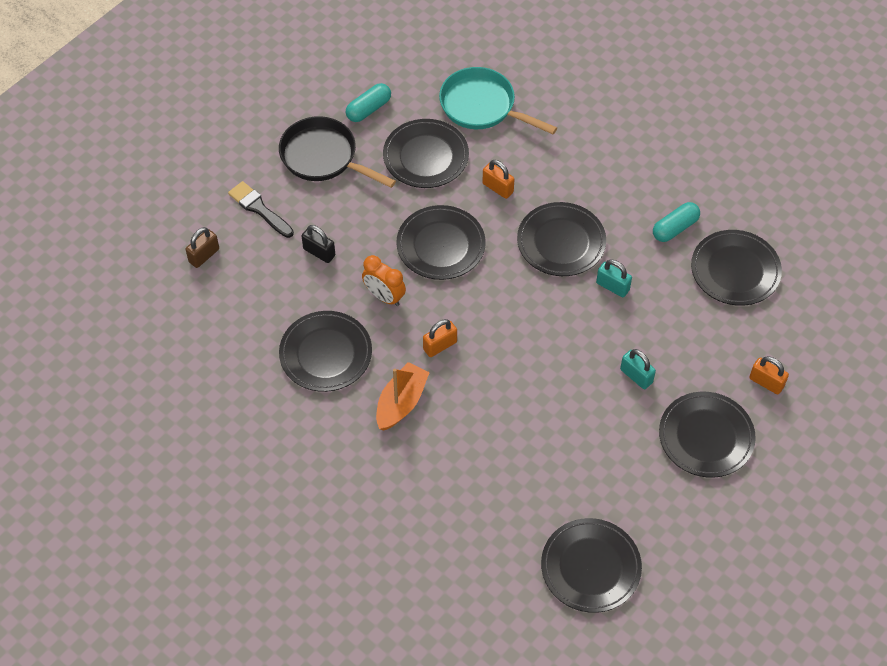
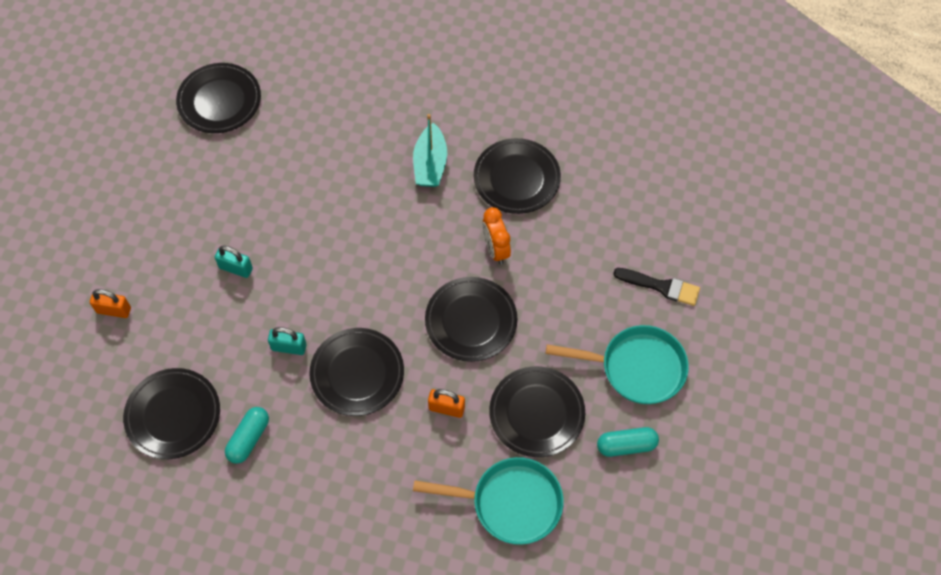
camera: 155 degrees right, 5 degrees up
brown padlock [186,227,219,268] -> none
black pan [279,116,396,188] -> turquoise pan [546,325,689,404]
black padlock [302,225,335,263] -> none
turquoise capsule [346,83,391,122] -> turquoise capsule turned 60 degrees clockwise [597,427,659,457]
orange clock [362,255,406,306] -> orange clock turned 120 degrees counterclockwise [482,207,511,264]
orange boat [376,362,430,431] -> turquoise boat [413,114,447,187]
orange padlock [423,319,457,357] -> none
black plate [659,392,756,478] -> none

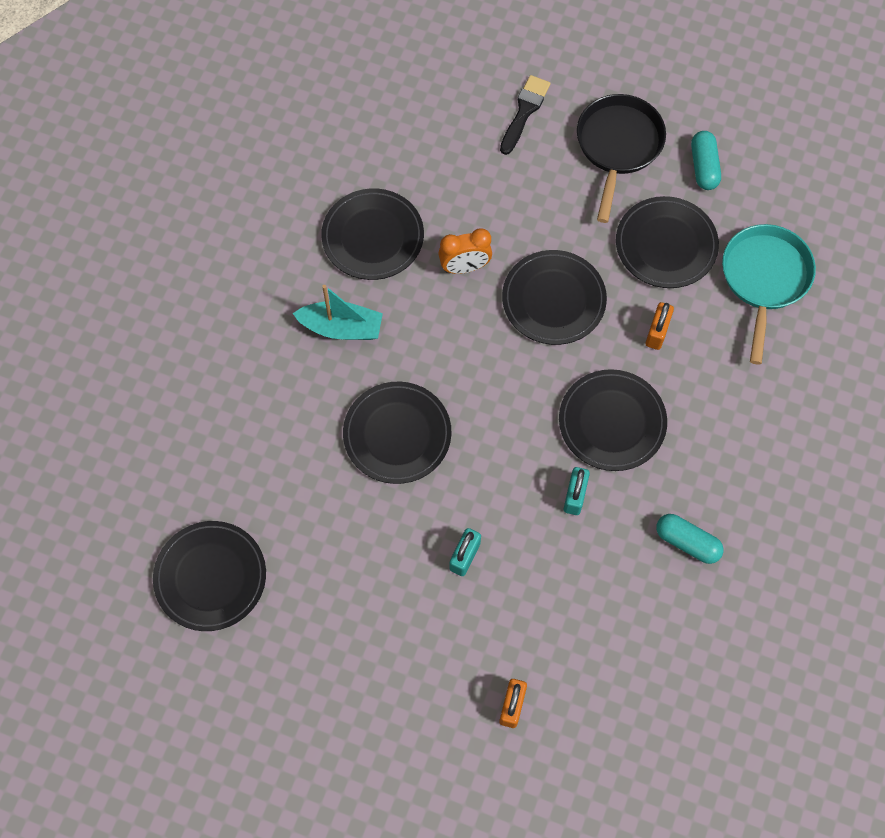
camera: 85 degrees left, 5 degrees up
black plate [123,368,220,459] -> black plate moved to [343,382,452,484]
turquoise pan [546,325,689,404] -> black pan [577,94,666,223]

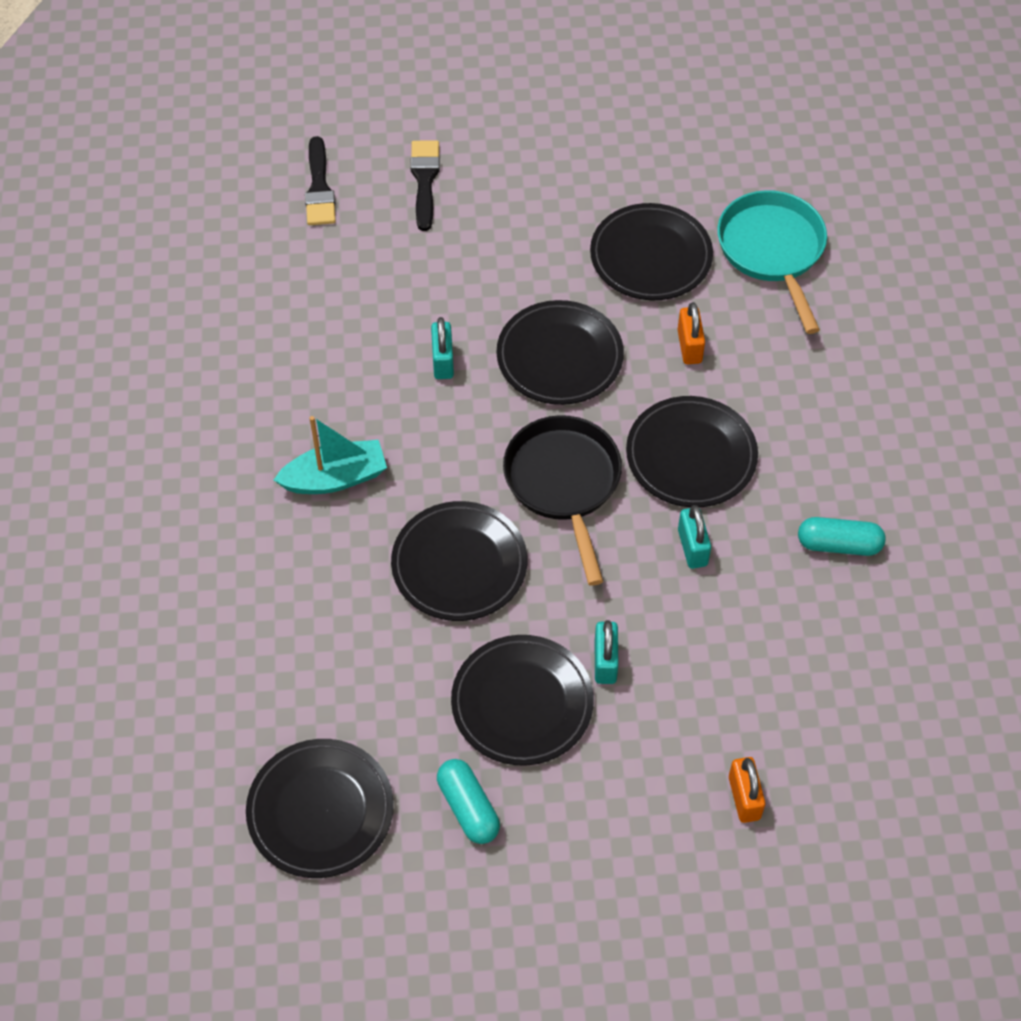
camera: 25 degrees left, 10 degrees down
black plate [321,188,424,280] -> black plate moved to [451,635,594,766]
orange clock [438,228,492,274] -> turquoise padlock [431,317,454,379]
black pan [577,94,666,223] -> black pan moved to [503,415,622,586]
turquoise capsule [691,131,721,190] -> turquoise capsule moved to [437,759,500,844]
none -> black brush [305,136,336,225]

